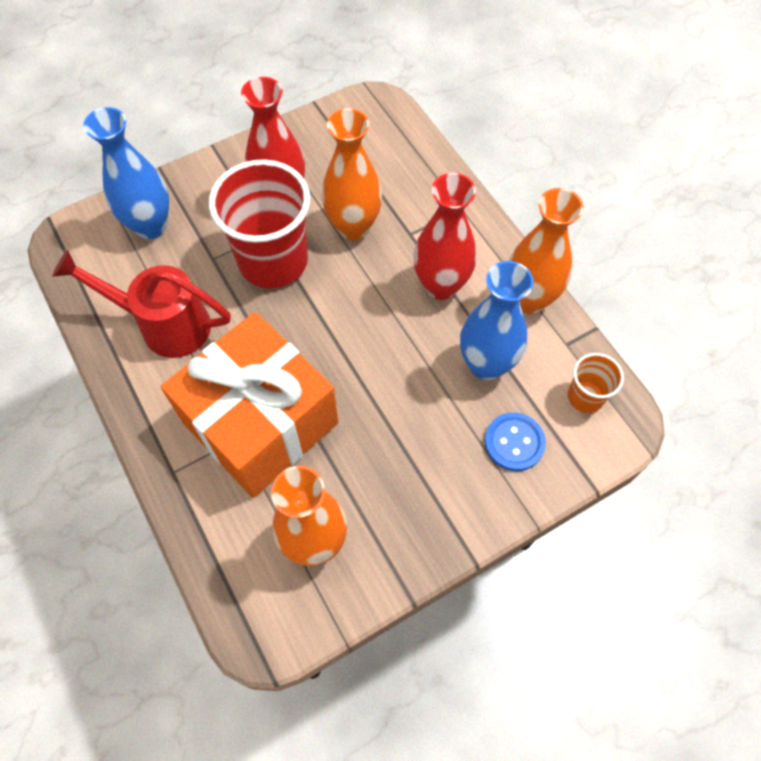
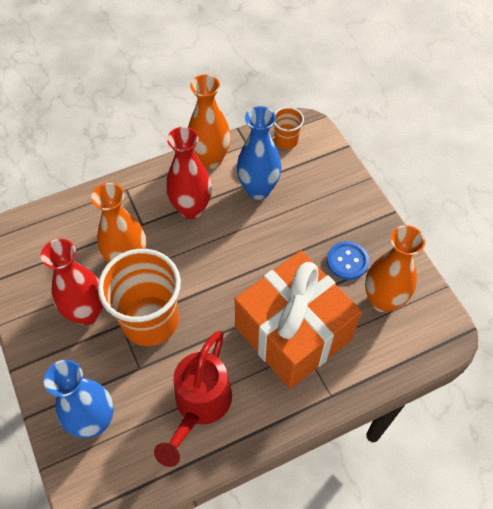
camera: 85 degrees left, 5 degrees down
red cup [209,159,310,288] -> orange cup [98,249,181,346]
blue button [485,413,546,471] -> blue button moved to [327,241,369,280]

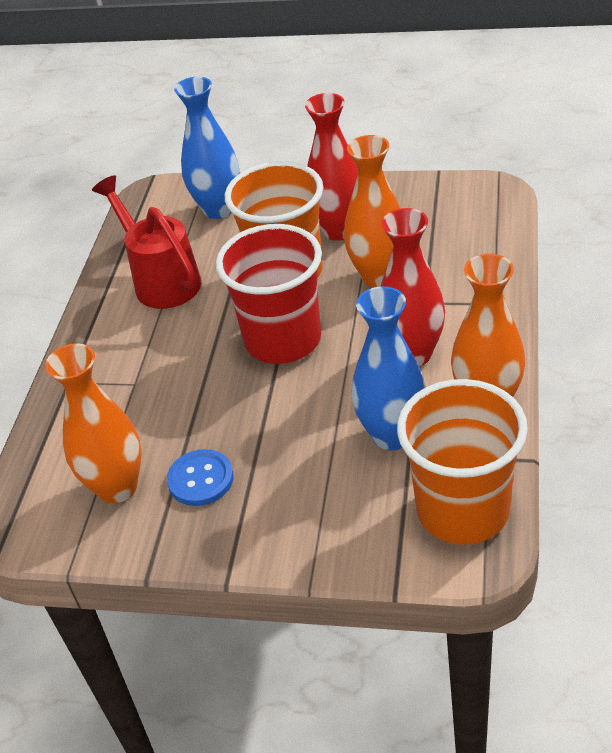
camera: 130 degrees right, 15 degrees down
orange gift [235,250,362,389] -> none
orange cup [274,107,304,149] -> orange cup [397,379,528,545], size x2.07
none -> red cup [216,224,322,364]

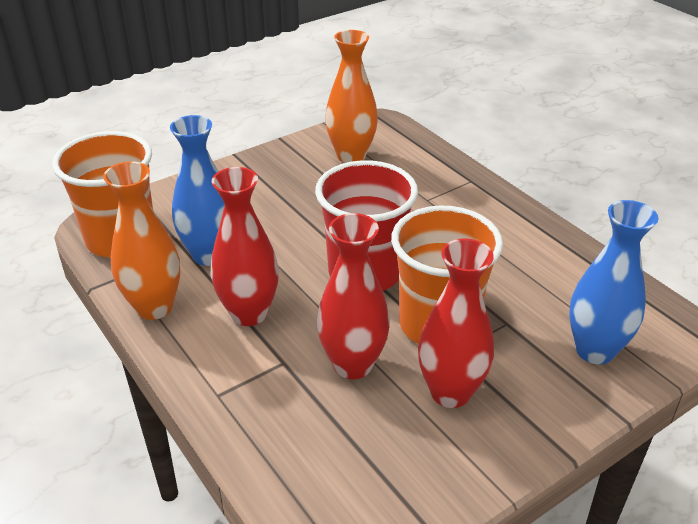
camera: 130 degrees right, 5 degrees down
red watering can [92,175,202,309] -> none
blue button [167,449,234,506] -> none
orange vase [344,135,401,287] -> red vase [317,213,390,379]

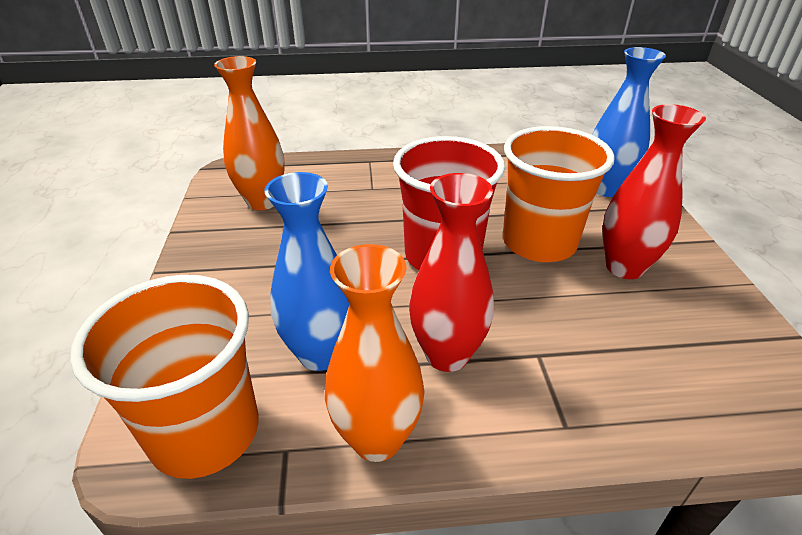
camera: 60 degrees left, 0 degrees up
red vase [317,213,390,379] -> none

